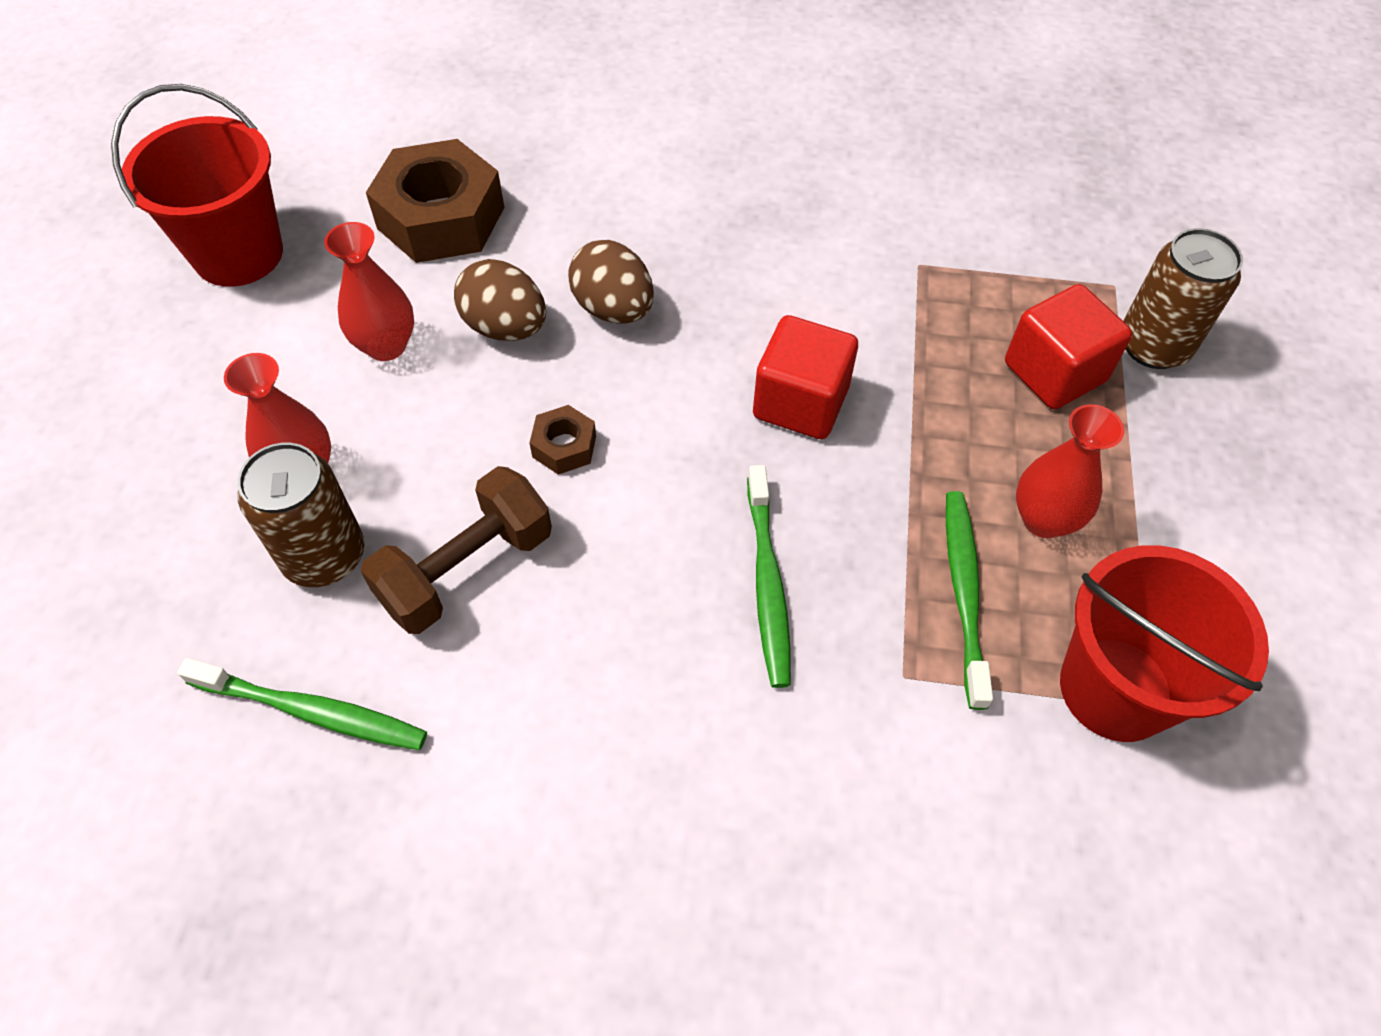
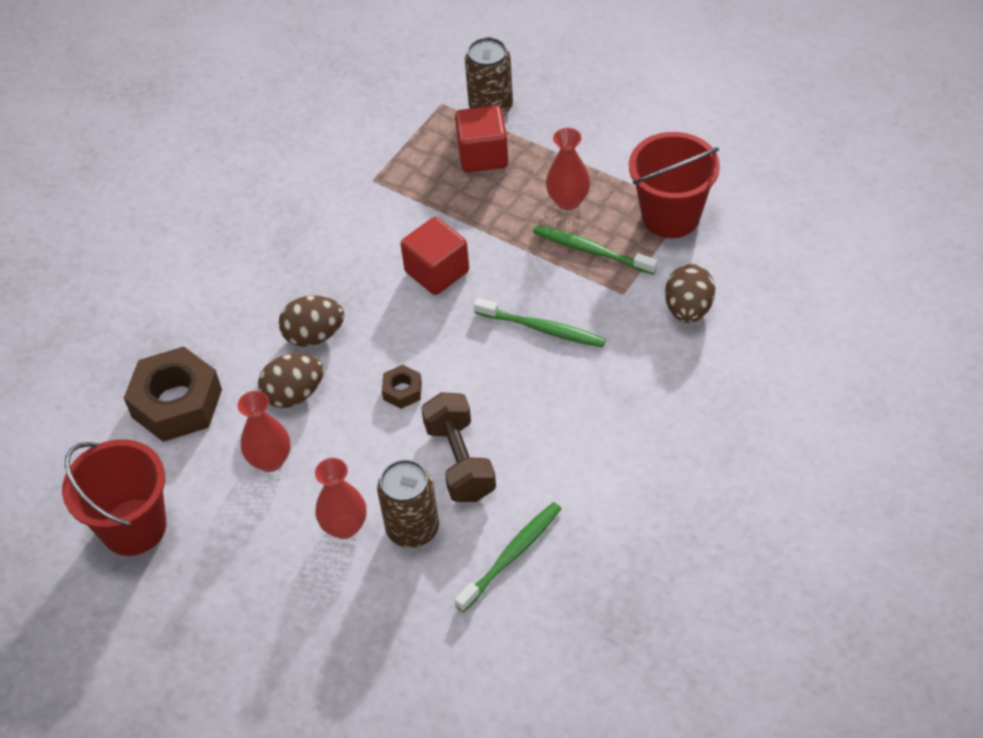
camera: 60 degrees left, 5 degrees down
none -> brown egg [665,264,715,323]

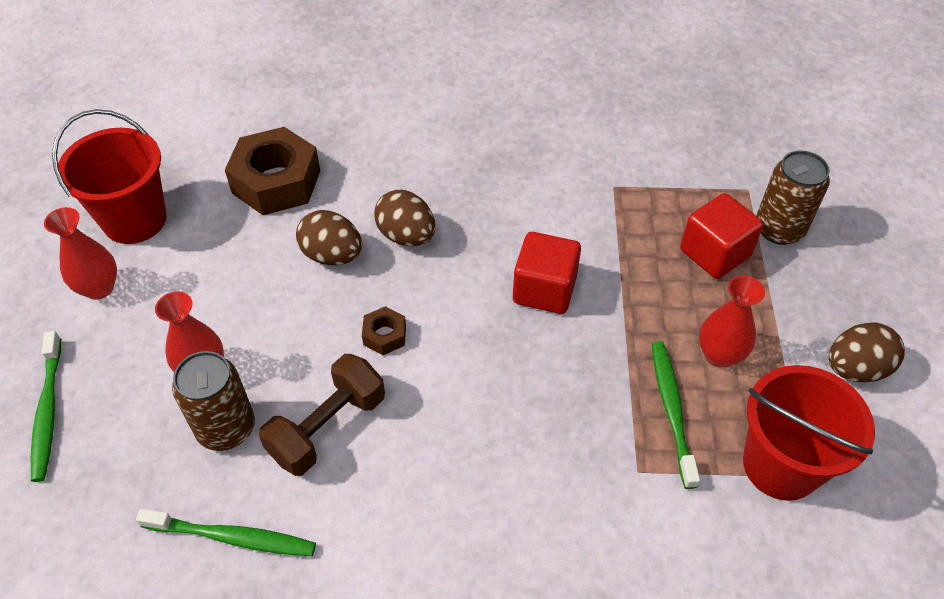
camera: 55 degrees right, 0 degrees up
red vase [237,391,291,472] -> red vase moved to [44,207,117,300]
green toothbrush [474,298,606,348] -> green toothbrush moved to [31,331,61,482]
brown egg [665,264,715,323] -> brown egg moved to [828,322,905,382]

